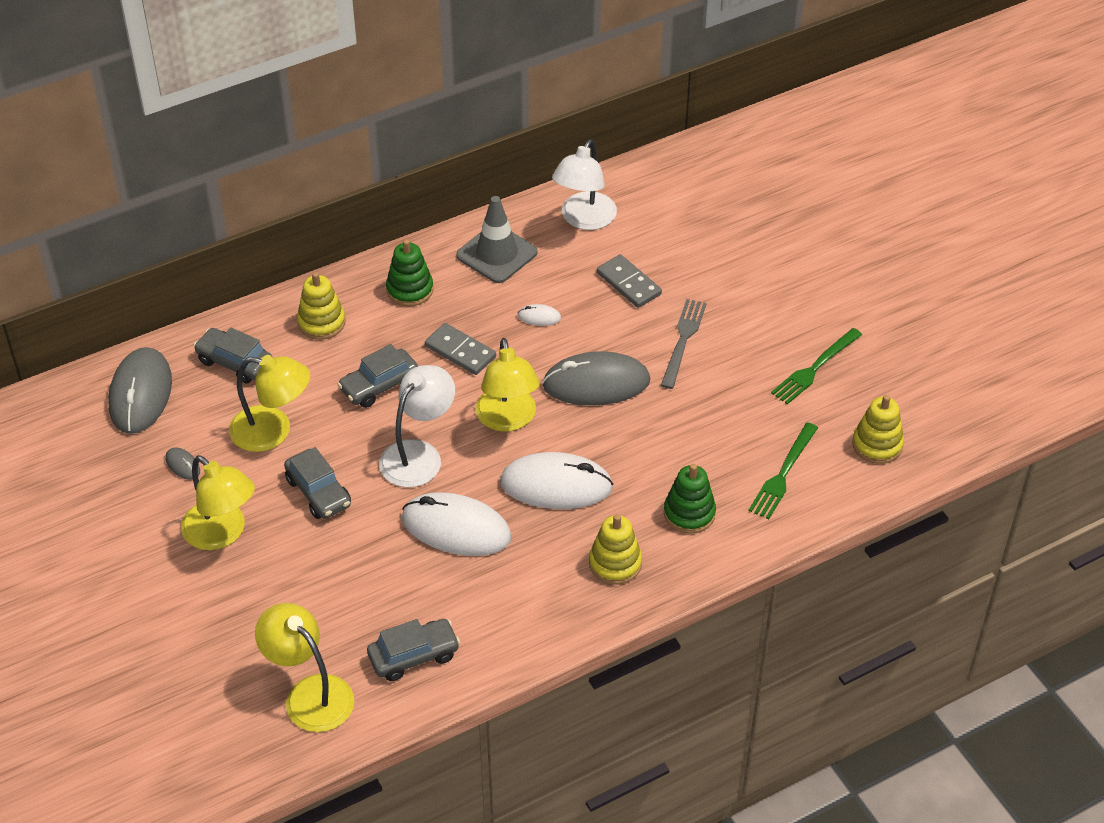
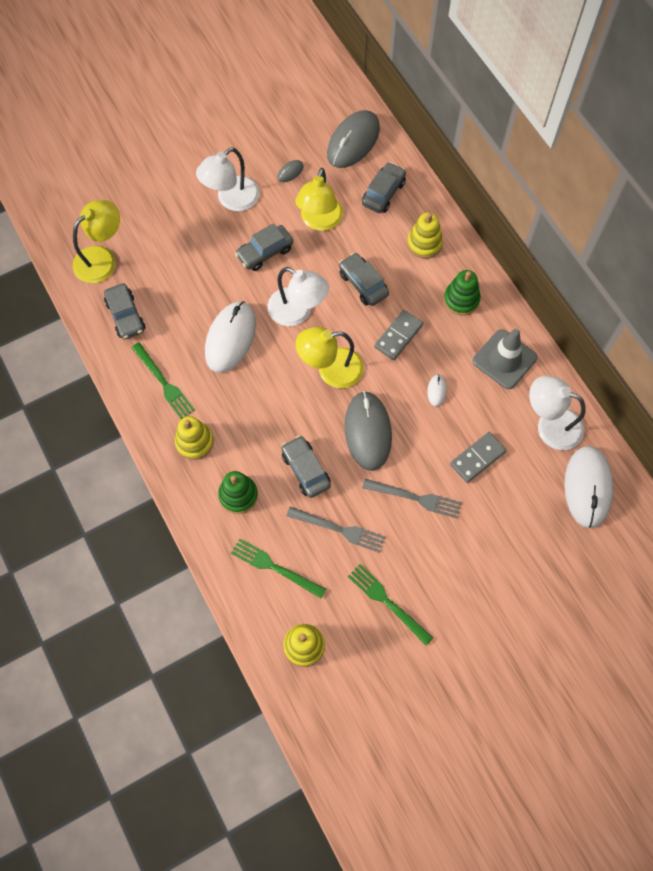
camera: 90 degrees right, 20 degrees up
grey mouse [108,347,172,434] -> grey mouse turned 60 degrees counterclockwise [327,110,380,168]
yellow lamp [181,455,255,550] -> white lamp [196,147,260,211]
white mouse [500,452,613,509] -> white mouse moved to [564,446,614,528]
none -> green fork [131,342,195,419]
none -> grey car [281,435,331,498]
none -> grey fork [286,507,385,553]

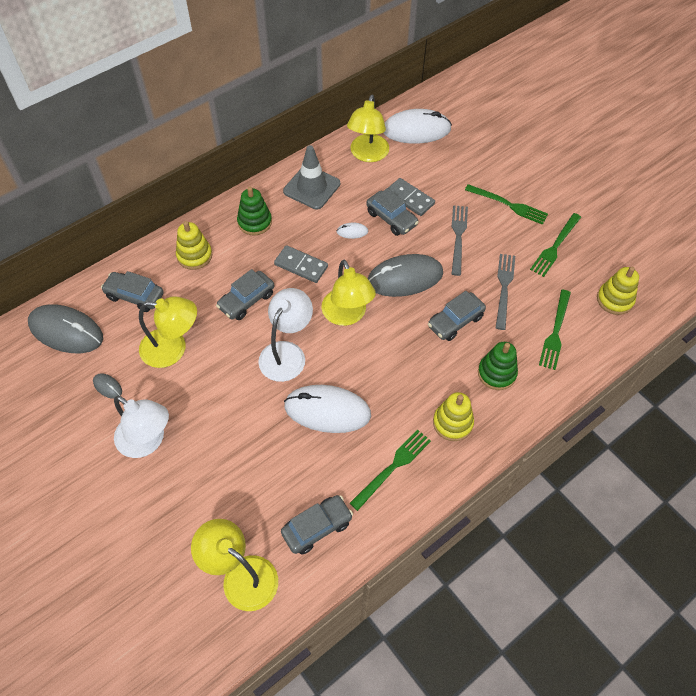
camera: 100 degrees left, 10 degrees down
grey car [235,223,293,271] -> grey car moved to [366,188,419,236]
white lamp [529,376,586,450] -> yellow lamp [347,95,389,162]
none -> green fork [465,184,548,225]

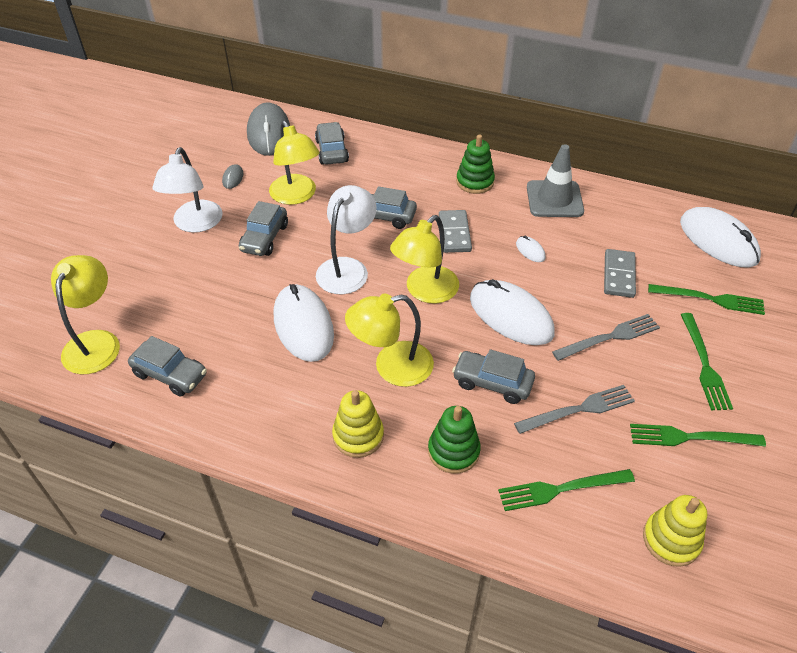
camera: 60 degrees right, 10 degrees down
yellow stacking toy [176,221,212,270] -> none
white lamp [258,288,313,382] -> white lamp turned 60 degrees counterclockwise [316,185,377,294]
yellow lamp [347,95,389,162] -> yellow lamp moved to [345,294,434,387]
green fork [350,430,431,511] -> green fork moved to [648,284,765,315]
grey car [366,188,419,236] -> grey car moved to [239,201,288,256]
grey mouse [367,254,443,297] -> white mouse [470,279,555,345]

